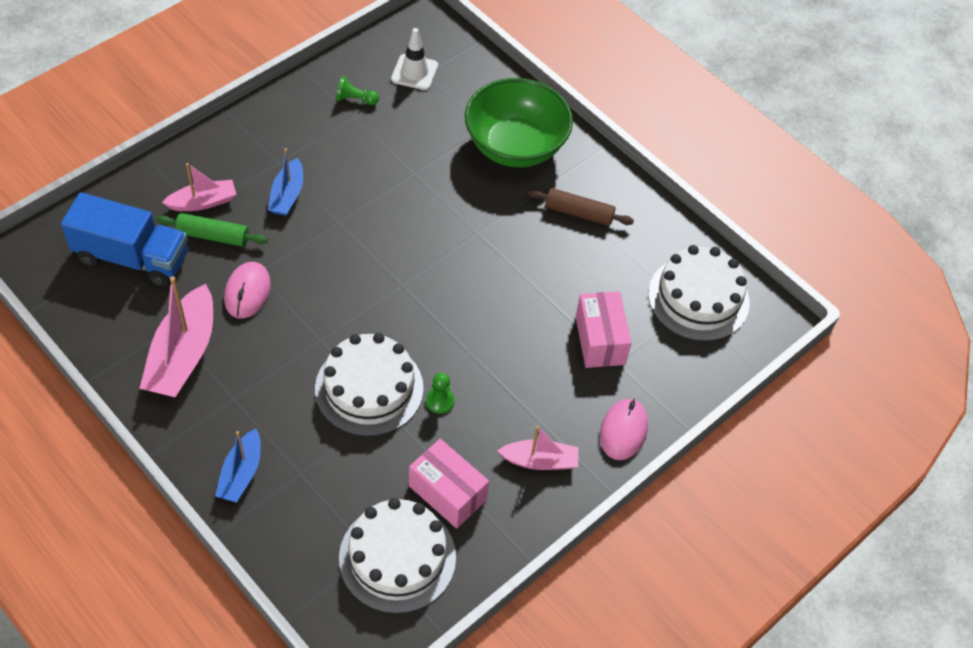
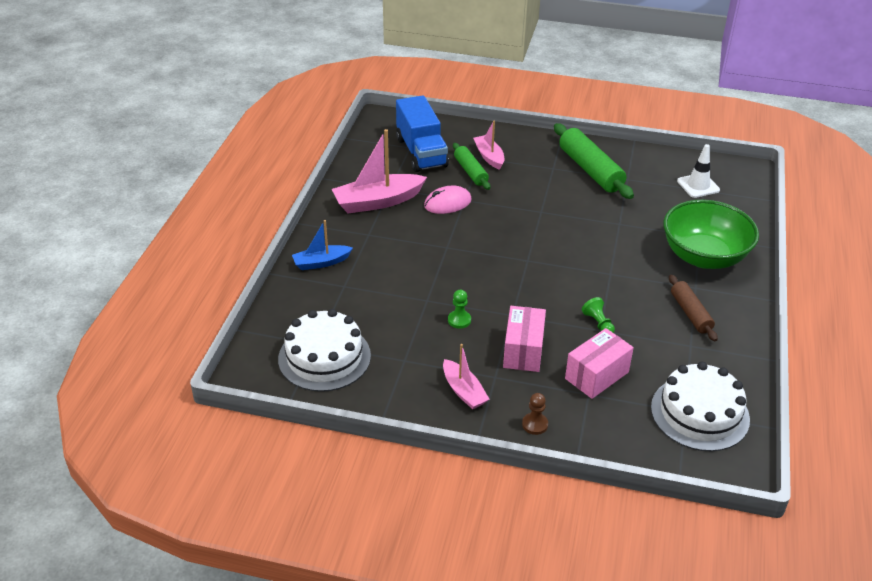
camera: 60 degrees right, 15 degrees down
pink boat [162,163,237,211] -> pink boat turned 150 degrees counterclockwise [473,121,504,170]
blue boat [268,148,303,216] -> none
white cake [315,333,424,436] -> none
green pawn [336,76,379,105] -> green pawn moved to [582,297,615,333]
pink box [409,439,489,529] -> pink box moved to [503,306,546,372]
pink mouse [600,399,648,460] -> brown pawn [522,393,548,435]
none -> green rolling pin [554,123,634,199]

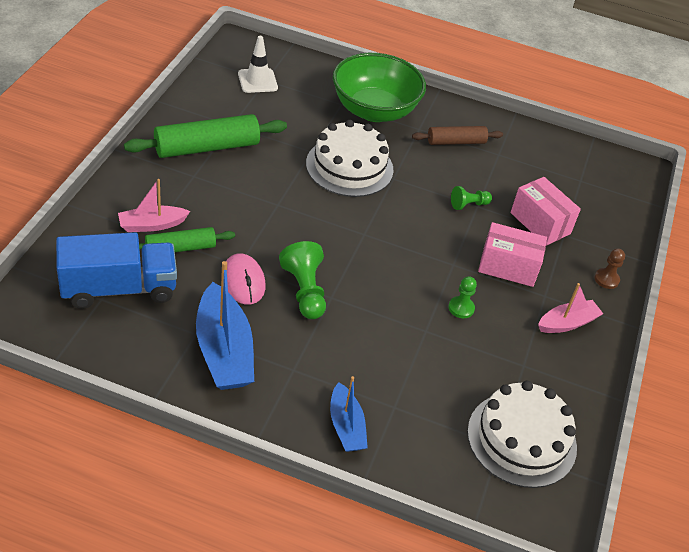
camera: 90 degrees left, 5 degrees up
pink boat [332,129,427,213] -> blue boat [196,261,254,390]
white cake [651,362,750,451] -> white cake moved to [306,120,394,197]
none -> green pawn [279,241,326,319]

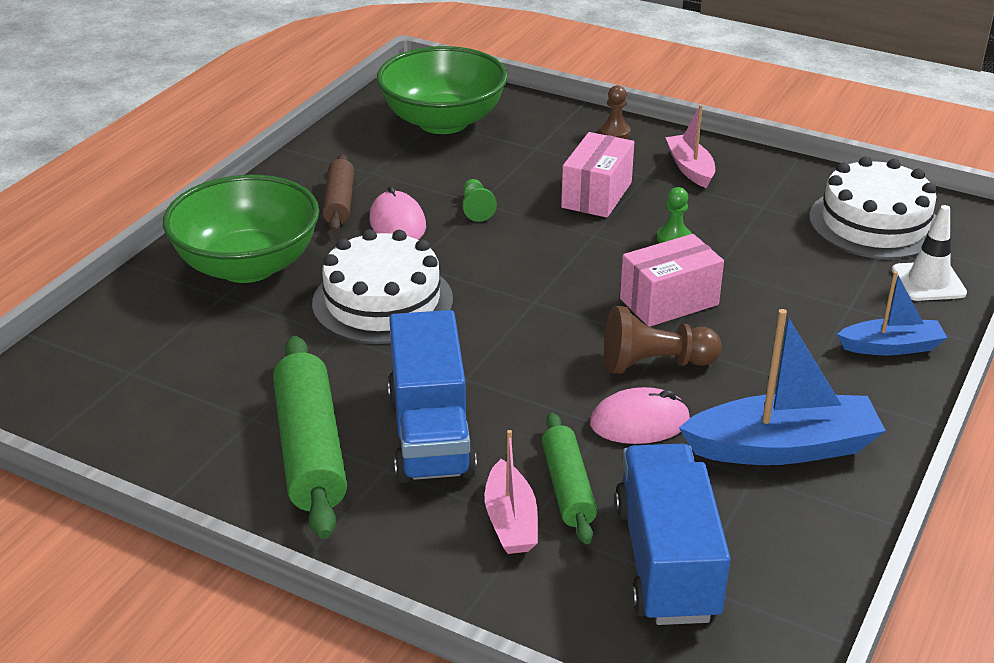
camera: 75 degrees left, 10 degrees down
white traffic cone [238,36,278,93] -> white traffic cone moved to [892,205,967,301]
green pawn [279,241,326,319] -> brown pawn [604,306,722,374]
pink box [511,177,581,246] -> pink box moved to [620,234,724,327]
none -> pink mouse [369,186,426,240]
none -> green bowl [377,46,508,134]
none -> blue truck [388,310,477,483]

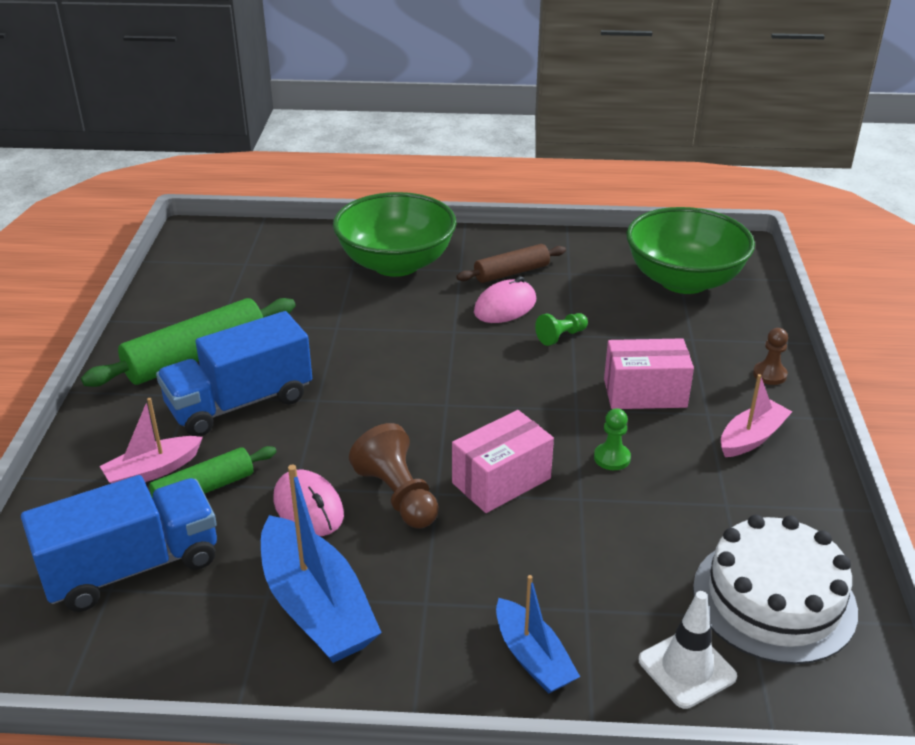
camera: 65 degrees right, 0 degrees up
white cake [312,229,453,344] -> none
pink box [620,234,724,327] -> pink box turned 75 degrees counterclockwise [452,410,554,513]

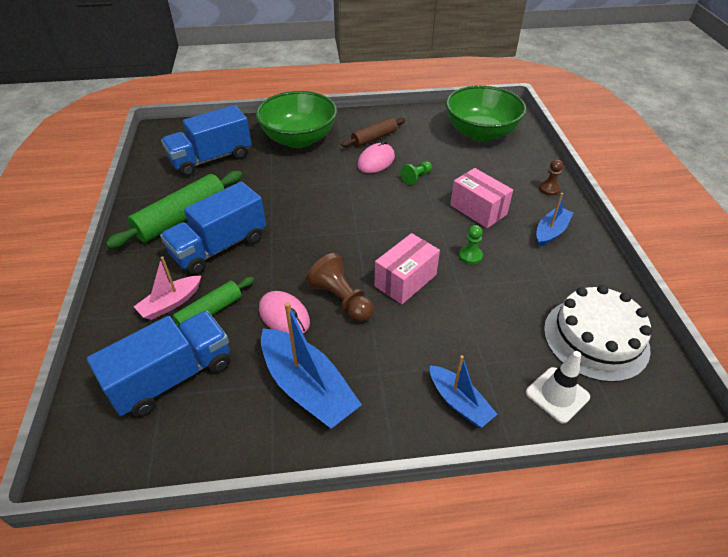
camera: 10 degrees left, 10 degrees up
pink box [604,338,694,409] -> pink box turned 60 degrees clockwise [450,168,513,228]
pink boat [721,374,792,457] -> blue boat [536,193,573,247]
none -> blue truck [161,105,252,177]

